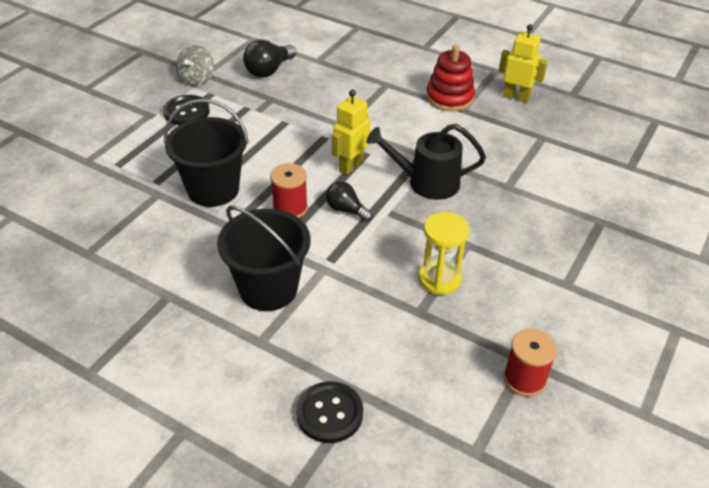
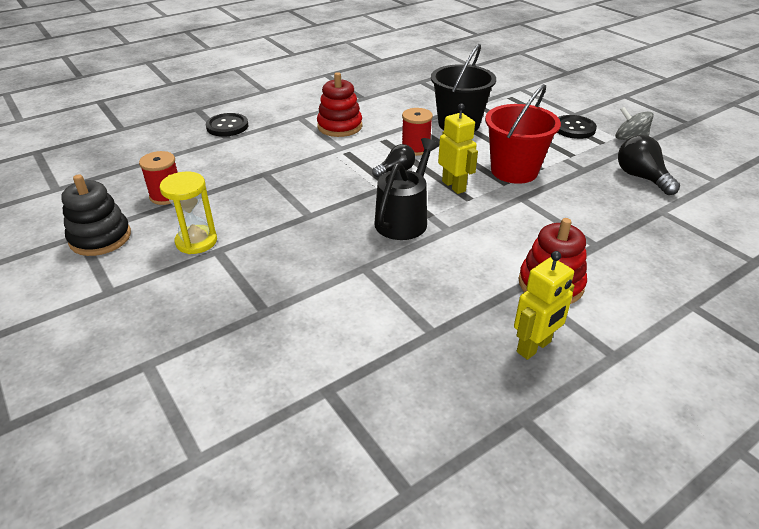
camera: 115 degrees right, 5 degrees down
black bucket [217,206,311,311] -> red stacking toy [317,72,362,137]
yellow hourglass [419,212,470,295] -> yellow hourglass moved to [160,172,217,254]
none -> black stacking toy [61,174,131,256]
none -> red bucket [485,84,561,184]

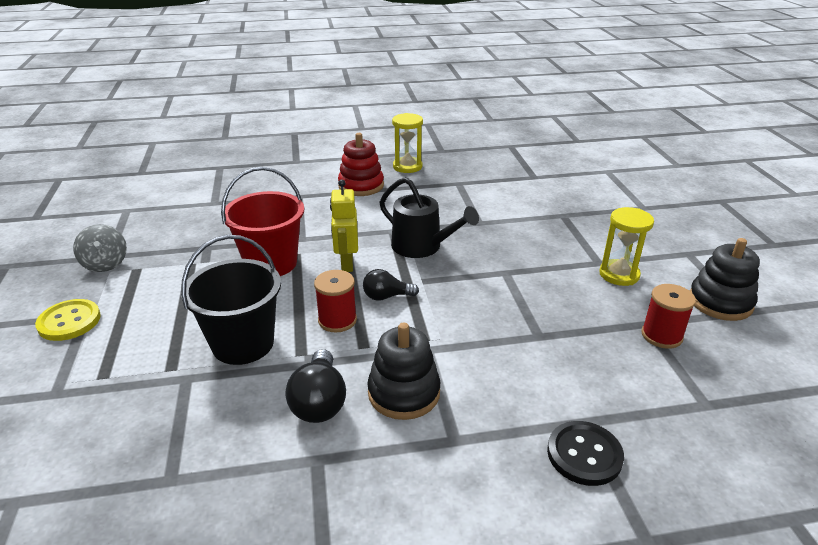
camera: 155 degrees left, 5 degrees down
red stacking toy [317,72,362,137] -> black stacking toy [367,323,440,420]
black watering can [374,138,439,240] -> black watering can turned 105 degrees counterclockwise [380,177,479,258]
yellow robot [514,251,575,360] -> yellow hourglass [392,113,423,173]
black button [557,115,597,139] -> none
black light bulb [618,135,680,195] -> black light bulb moved to [285,349,346,423]
none -> yellow button [35,299,101,341]

